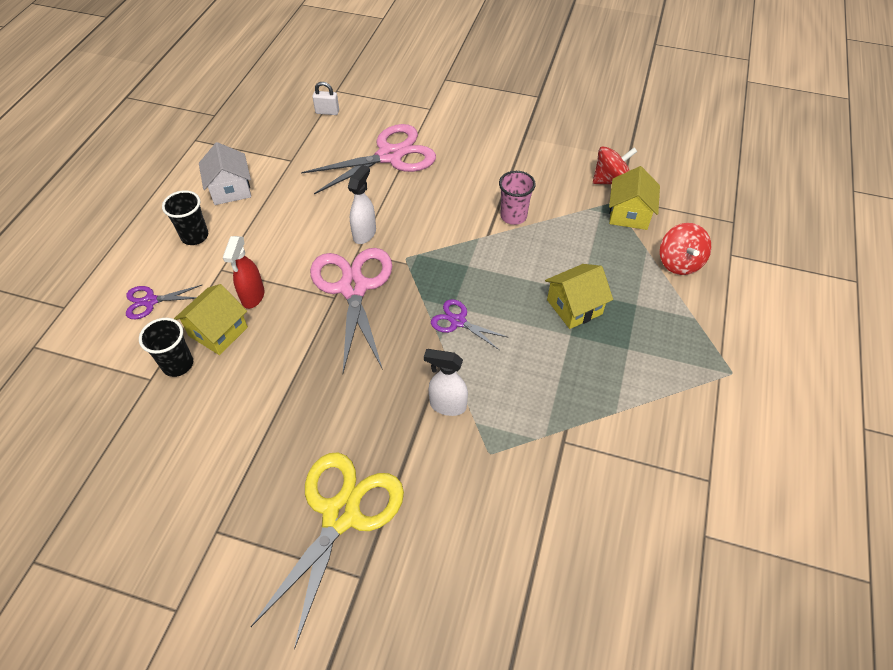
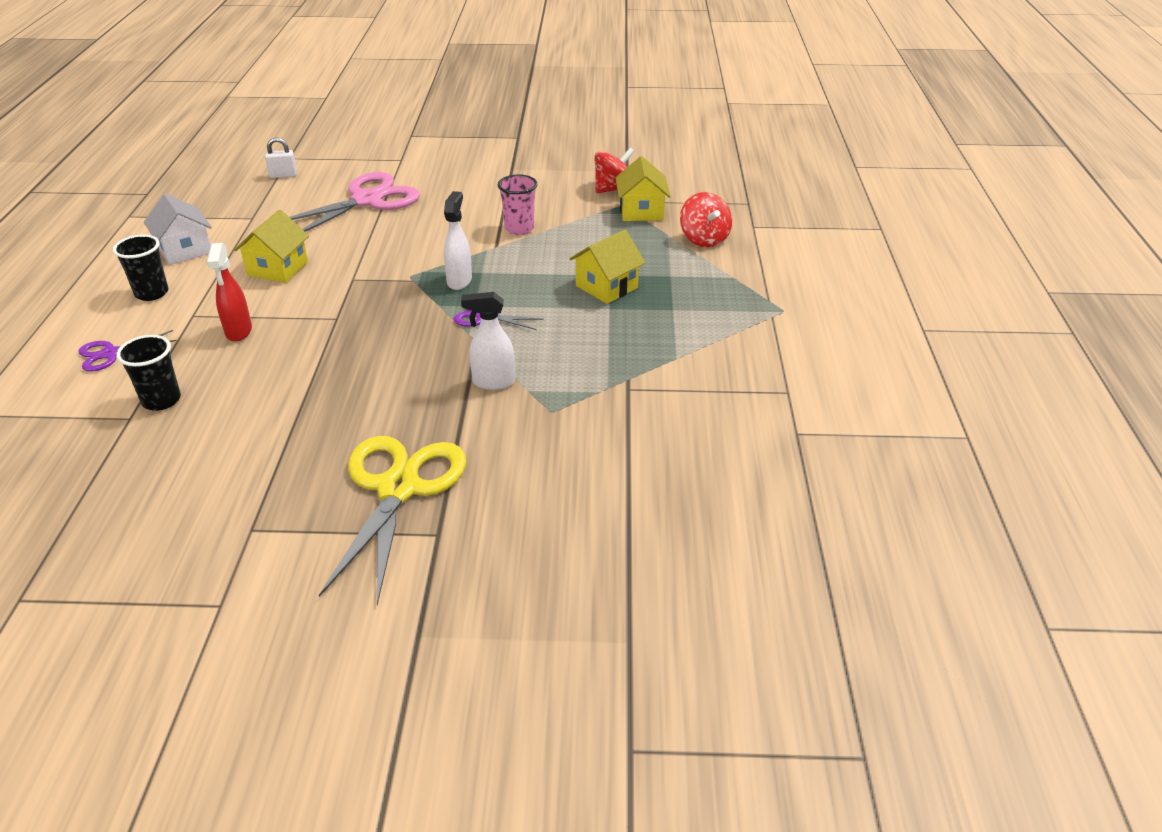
camera: 15 degrees left, 15 degrees down
yellow house [174,284,248,355] -> yellow house moved to [234,210,309,283]
pink scissors [310,248,392,372] -> none
white spray bottle [348,165,376,244] -> white spray bottle moved to [444,191,472,290]

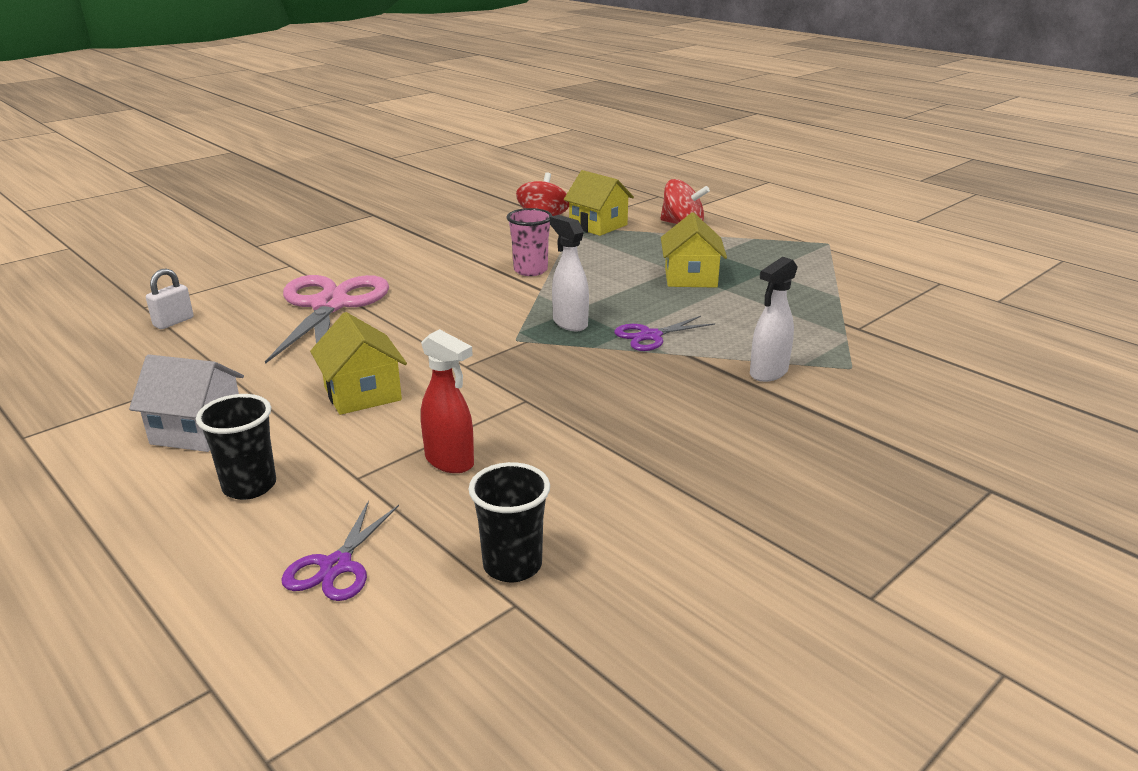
camera: 45 degrees left, 10 degrees down
yellow scissors [319,436,467,605] -> none

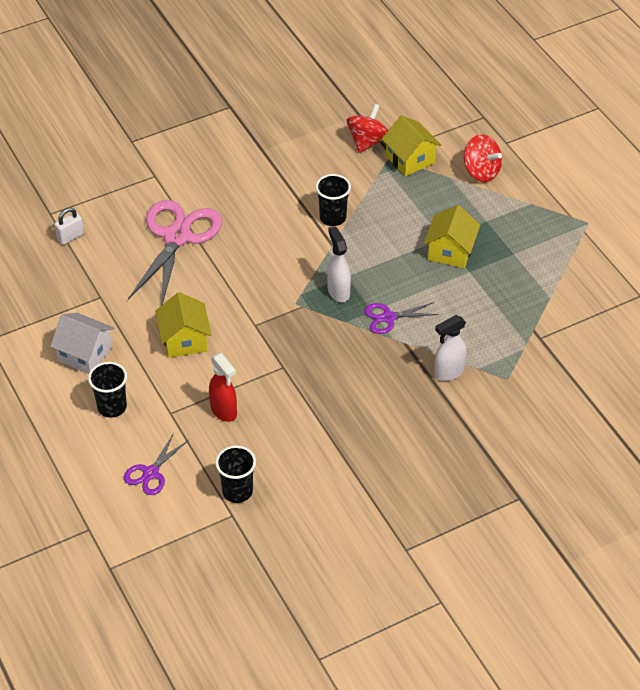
camera: 15 degrees right, 20 degrees up
pink cup [507,208,552,276] -> black cup [316,174,351,226]

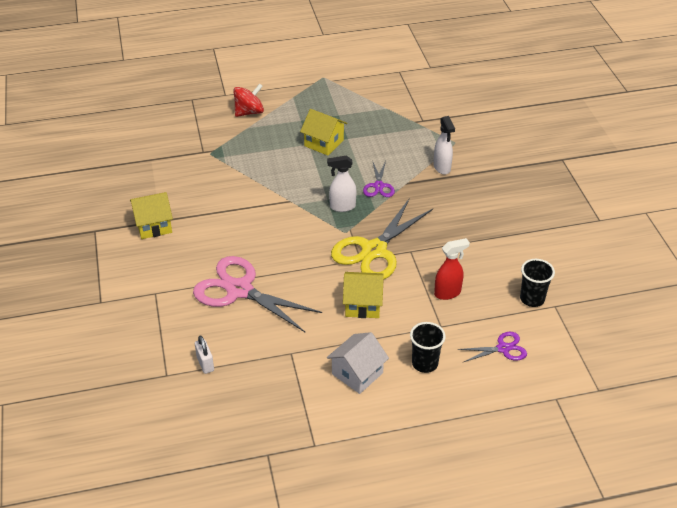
camera: 75 degrees left, 5 degrees down
purple scissors [124,433,189,495] -> purple scissors turned 60 degrees counterclockwise [458,332,527,362]
black cup [316,174,351,226] -> none
red spinning top [347,104,388,153] -> none
yellow house [382,115,441,176] -> yellow house moved to [130,192,173,239]
none -> yellow scissors [331,199,433,280]

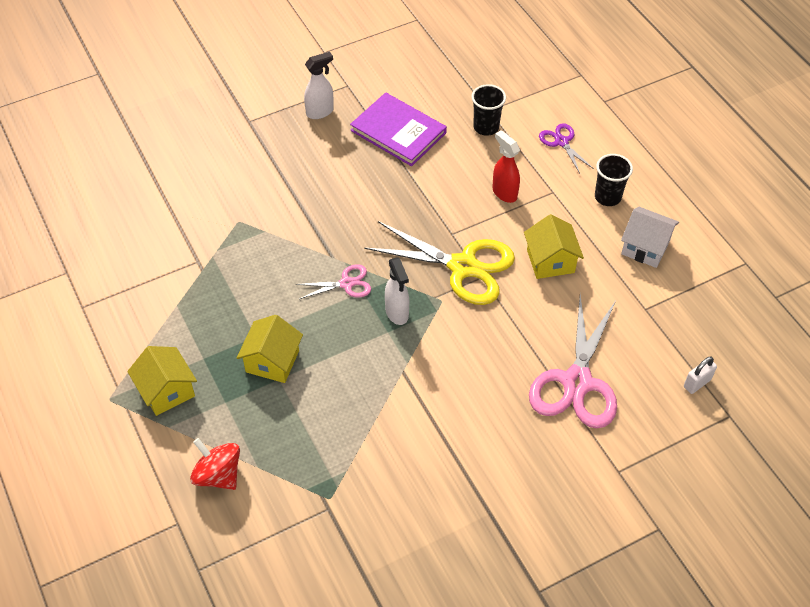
camera: 105 degrees left, 10 degrees up
yellow house [130,192,173,239] -> yellow house moved to [127,346,197,416]
purple scissors [363,161,395,197] -> pink scissors [296,264,371,299]
white spray bottle [433,116,455,175] -> white spray bottle moved to [304,52,334,119]
none -> purple book [350,92,447,166]

